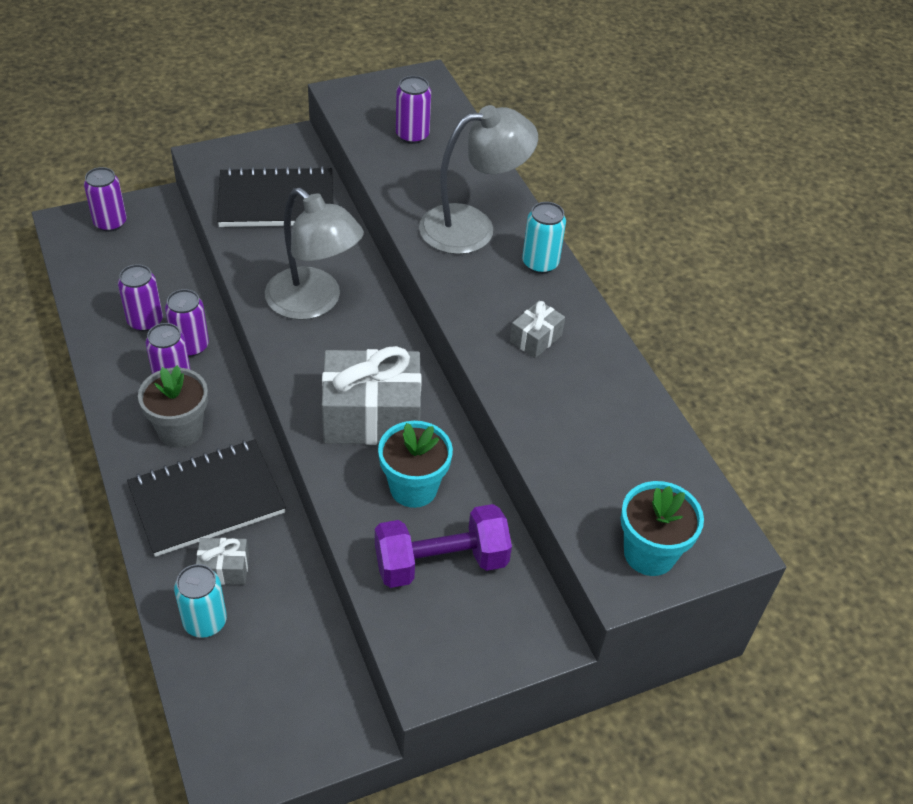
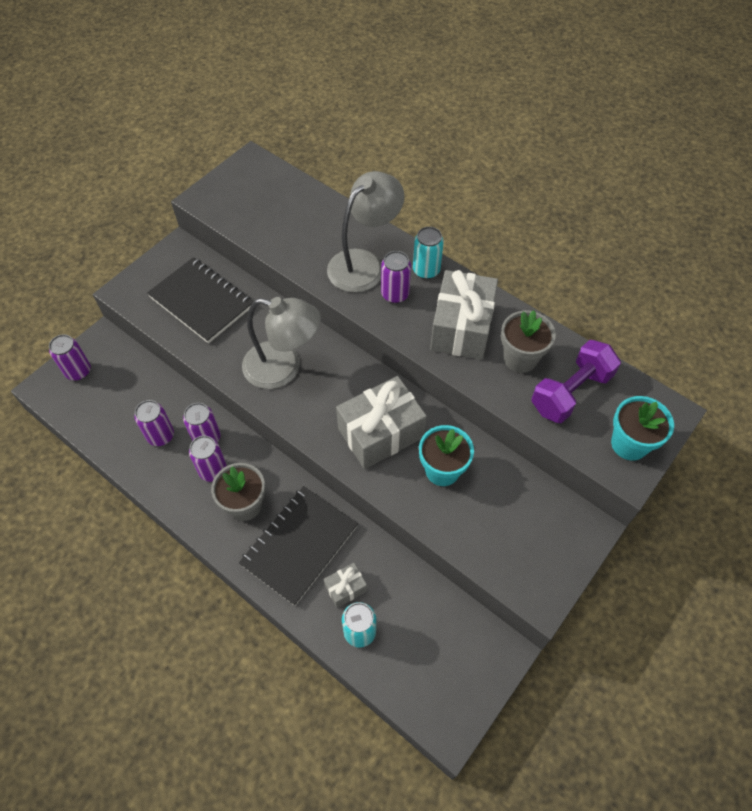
camera: 25 degrees left, 10 degrees up
black notebook [217,166,333,227] -> black notebook turned 75 degrees clockwise [147,257,253,343]
purple dumbbell [375,504,512,588] -> purple dumbbell moved to [532,340,621,423]
purple can [396,76,431,144] -> purple can moved to [381,251,411,303]
grey gift [510,301,565,358] -> grey gift [430,270,498,360], size x2.13
none -> grey flower pot [501,310,556,373]

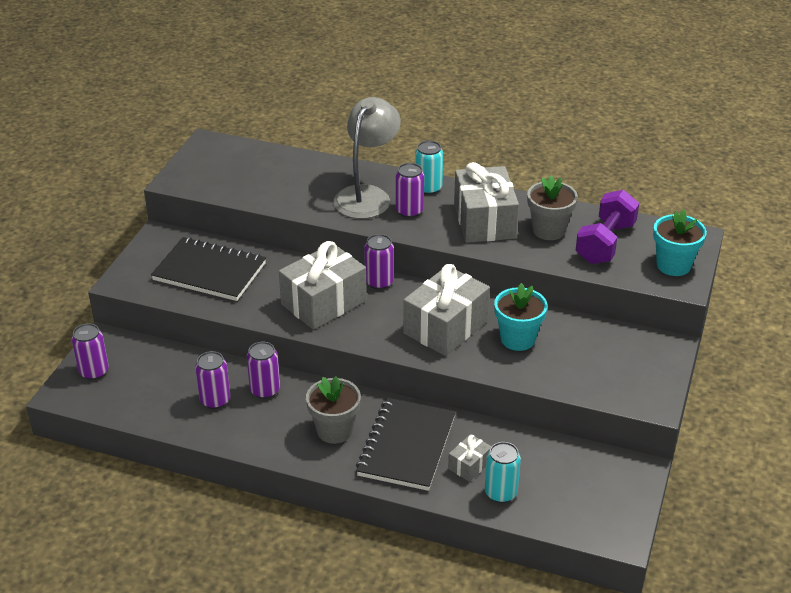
camera: 20 degrees left, 20 degrees down
purple can [189,436,227,482] -> purple can moved to [364,234,394,290]
grey lamp [242,297,321,389] -> grey gift [279,241,367,330]

